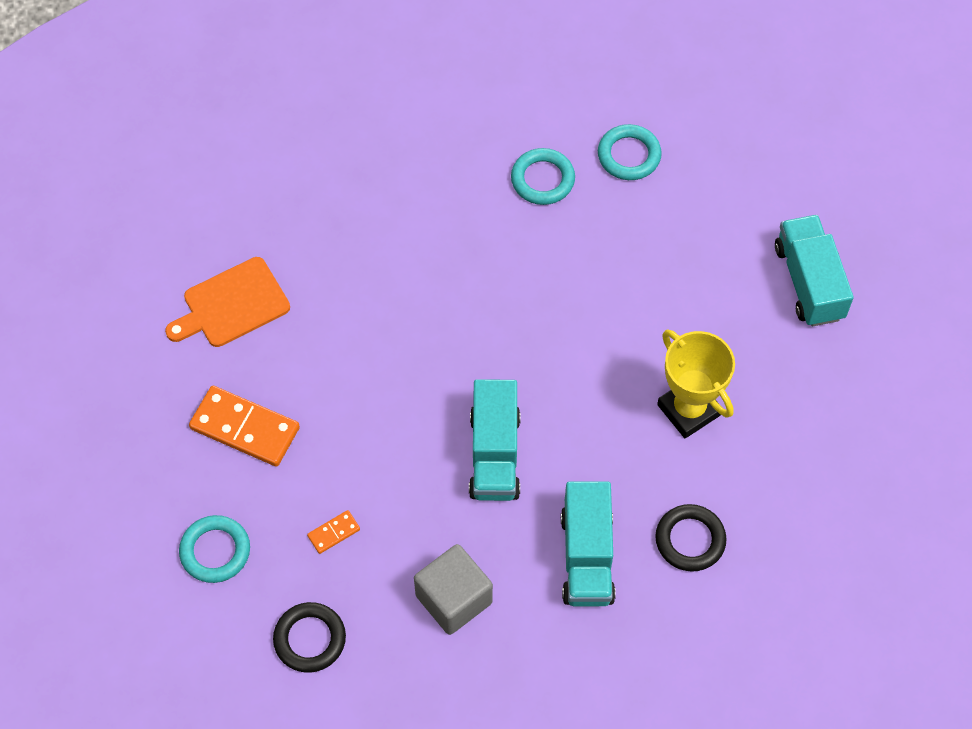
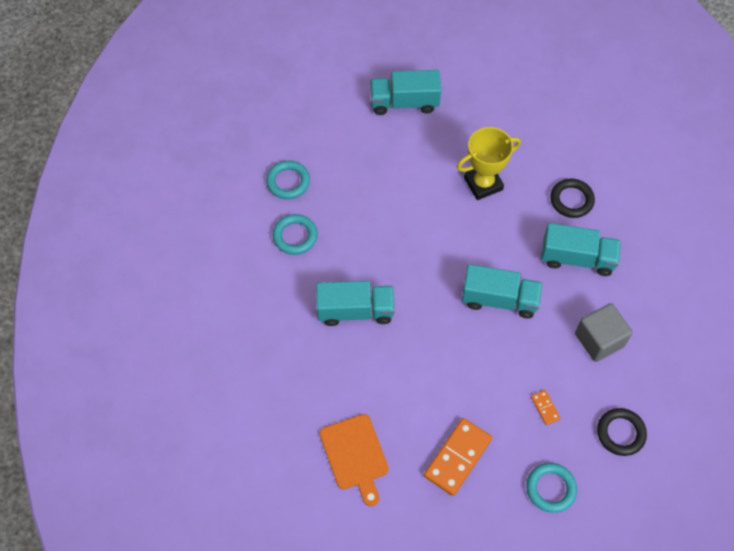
camera: 80 degrees left, 0 degrees up
none -> turquoise truck [316,281,395,326]

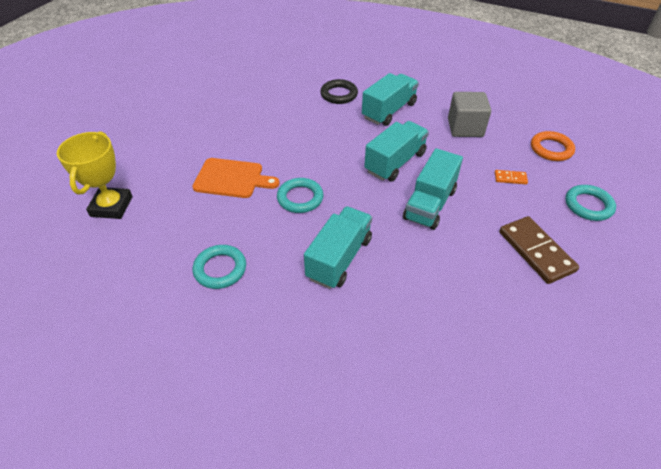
camera: 60 degrees left, 15 degrees down
turquoise ring [266,161,310,199] -> turquoise ring moved to [277,178,324,213]
orange cutting board [320,414,389,507] -> orange cutting board moved to [192,158,279,198]
turquoise truck [370,70,441,115] -> turquoise truck moved to [403,148,463,230]
orange domino [424,418,492,496] -> brown domino [499,216,579,284]
yellow trophy [457,127,521,200] -> yellow trophy moved to [57,131,133,219]
black ring [597,408,647,456] -> orange ring [531,131,575,161]

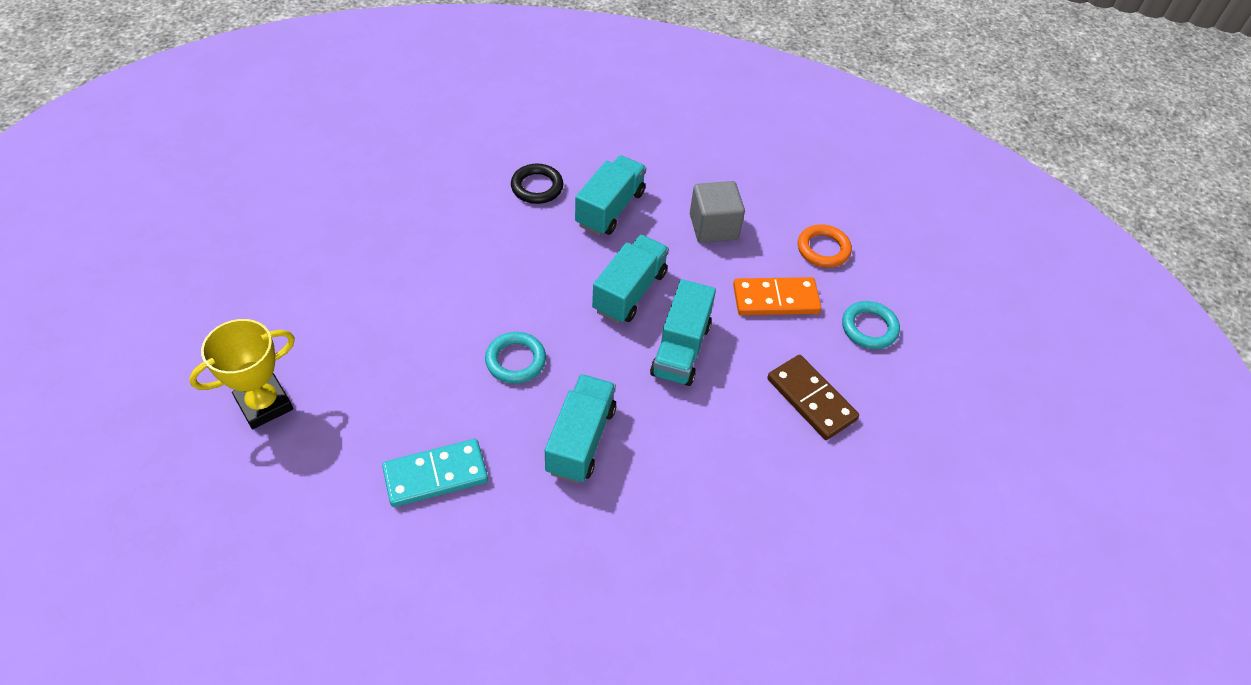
camera: 15 degrees left, 5 degrees up
yellow trophy [57,131,133,219] -> yellow trophy turned 60 degrees clockwise [189,319,295,429]
orange cutting board [192,158,279,198] -> none
turquoise ring [193,245,246,289] -> turquoise domino [382,439,488,507]
orange domino [495,170,528,184] -> orange domino [733,277,822,315], size x2.13

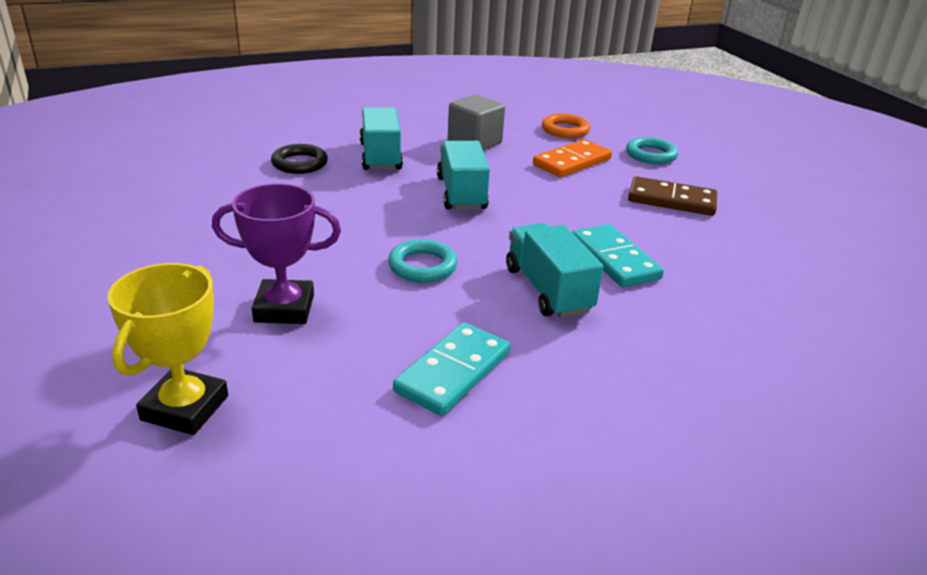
camera: 35 degrees left, 20 degrees down
turquoise truck [650,279,716,386] -> none
none -> purple trophy [212,183,341,324]
none -> turquoise domino [572,224,664,288]

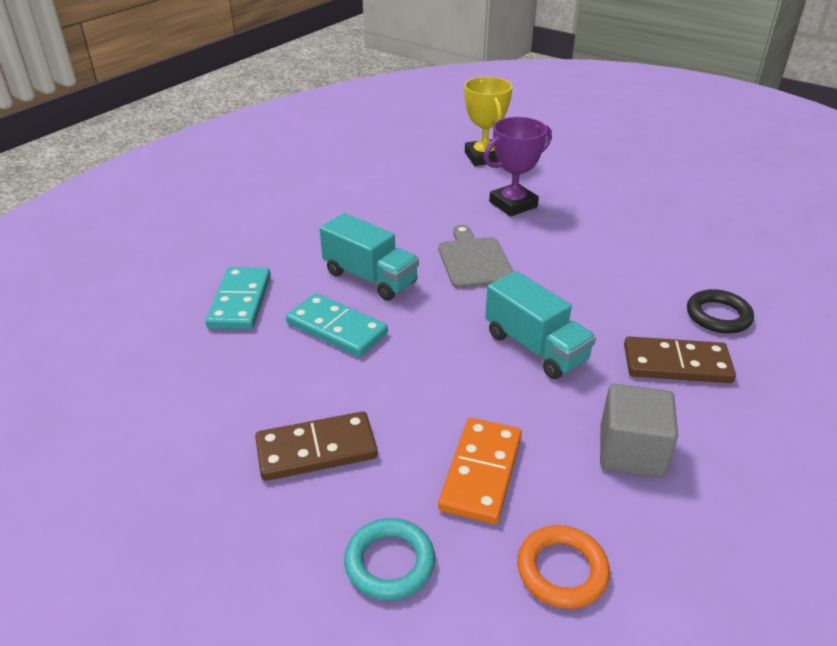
camera: 150 degrees right, 5 degrees up
turquoise truck [360,107,403,170] -> brown domino [624,336,736,383]
turquoise ring [388,239,457,283] -> grey cutting board [438,225,514,289]
turquoise domino [393,322,510,416] -> turquoise domino moved to [206,267,271,330]

